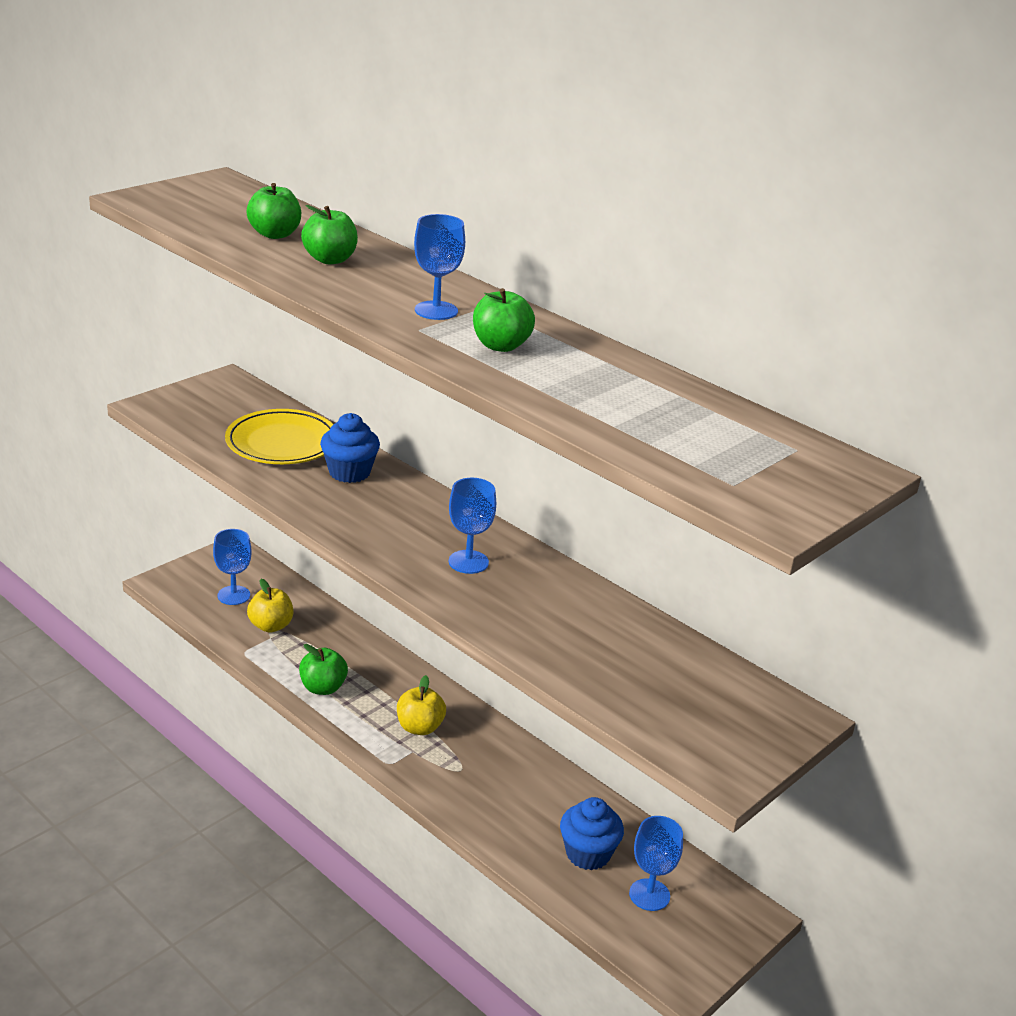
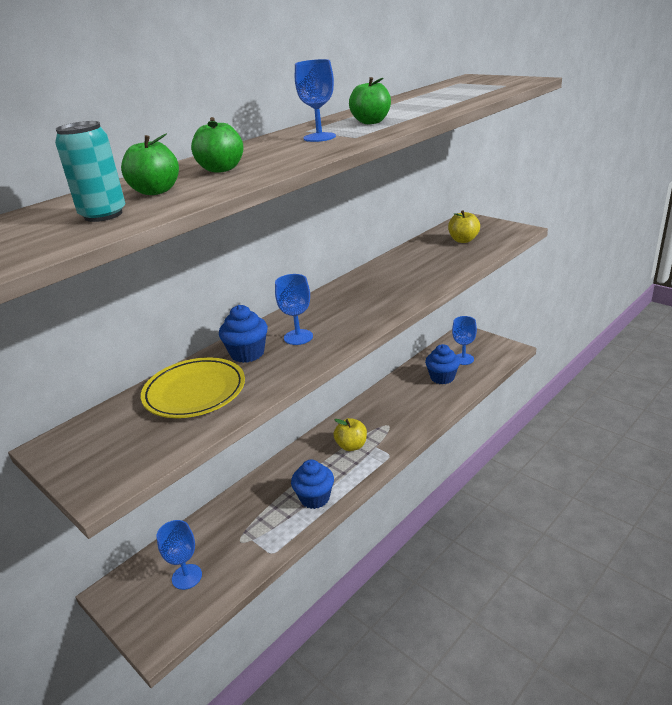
camera: 85 degrees left, 0 degrees up
yellow apple [247,579,293,633] -> yellow apple moved to [448,210,480,243]
green apple [299,644,348,695] -> blue cupcake [291,460,334,509]
blue goblet [449,478,496,574] -> blue goblet moved to [275,274,313,345]
none -> turquoise can [55,121,126,222]

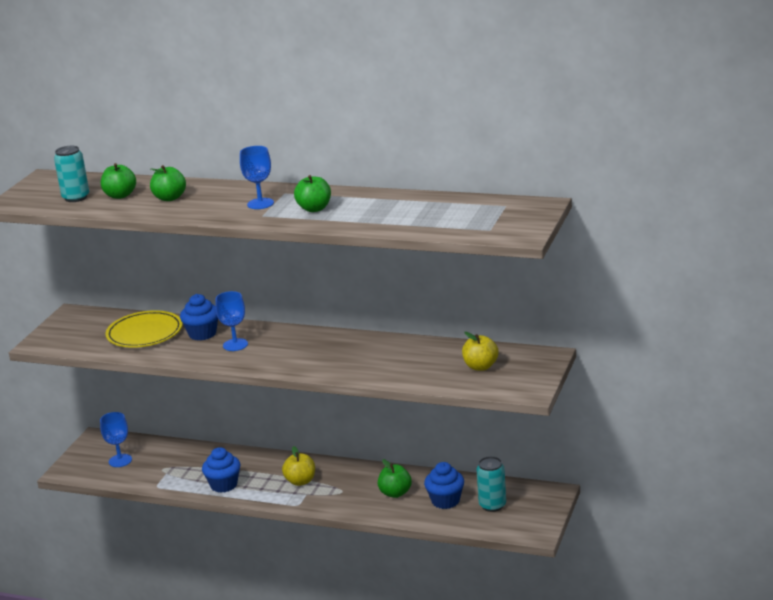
camera: 65 degrees right, 5 degrees down
blue goblet [452,316,477,365] -> turquoise can [477,456,506,512]
none -> green apple [378,459,412,498]

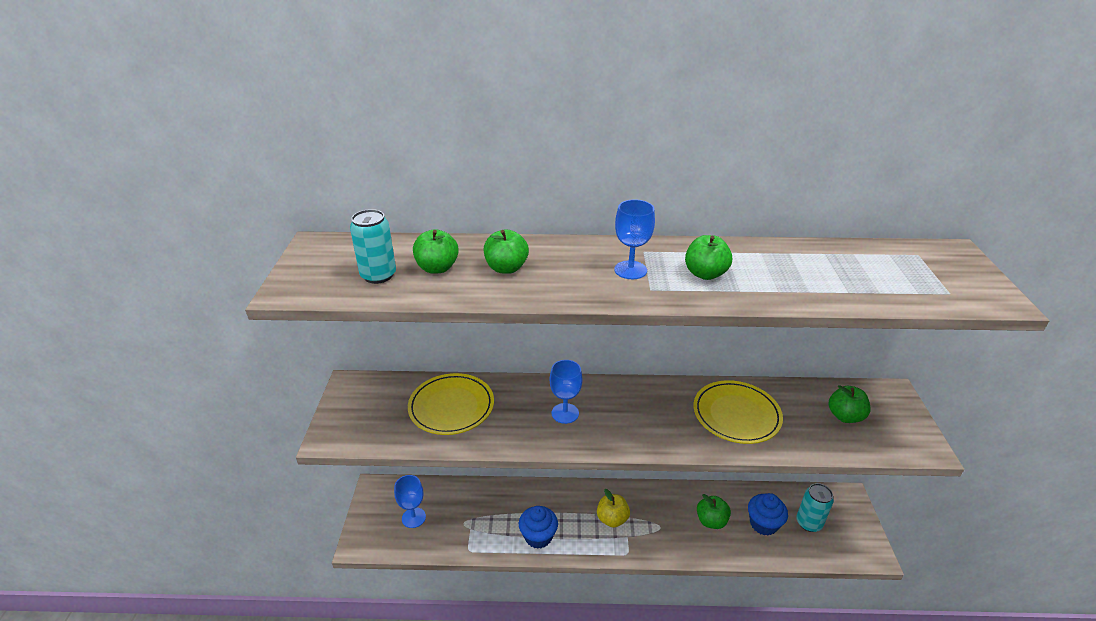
camera: 20 degrees left, 10 degrees up
blue cupcake [180,294,218,340] -> none
yellow apple [462,332,498,371] -> green apple [829,385,871,423]
none -> yellow plate [694,380,783,444]

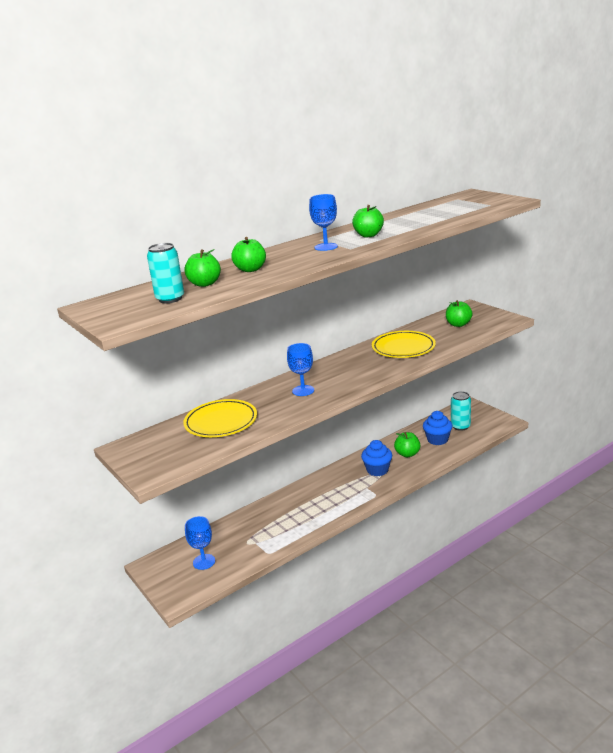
camera: 35 degrees left, 10 degrees down
blue cupcake [519,506,558,549] -> blue cupcake moved to [361,440,392,476]
yellow apple [597,489,630,528] -> none

